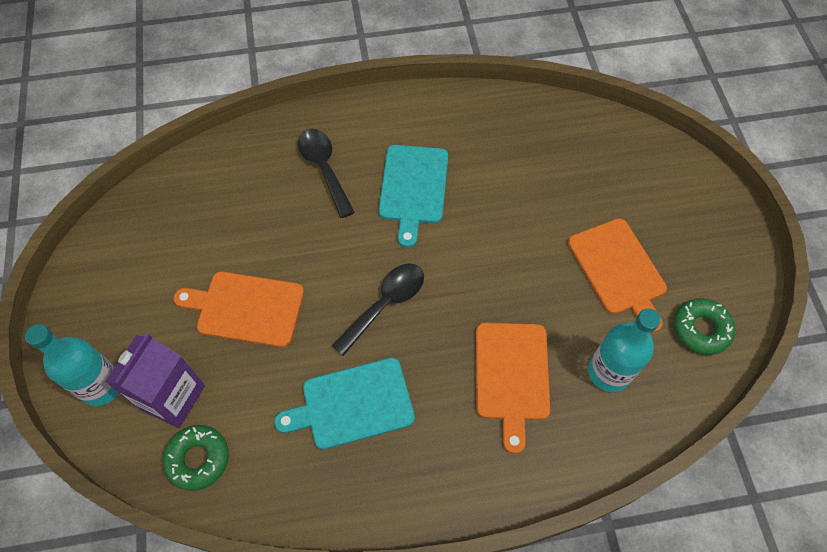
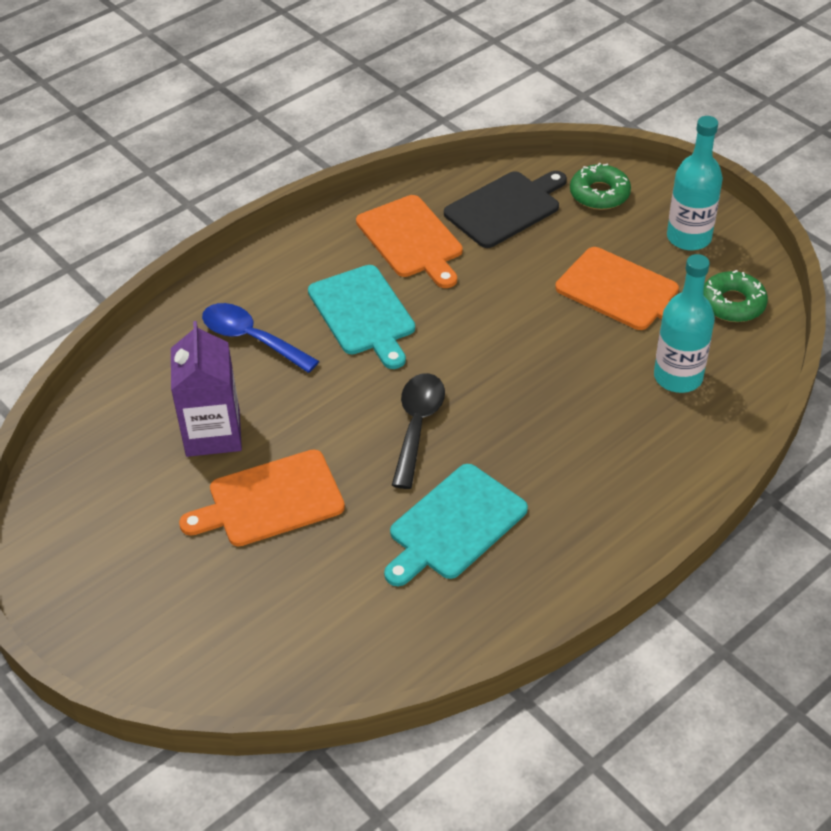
camera: 30 degrees left, 15 degrees down
turquoise bottle [25,324,119,406] -> turquoise bottle moved to [667,116,723,250]
purple carton [105,334,205,428] -> purple carton moved to [171,321,242,457]
green donut [163,425,229,491] -> green donut moved to [570,163,631,210]
black spoon [298,129,355,218] -> blue spoon [202,303,319,373]
orange cutting board [476,323,550,454] -> orange cutting board moved to [356,195,463,288]
none -> black cutting board [444,171,567,248]

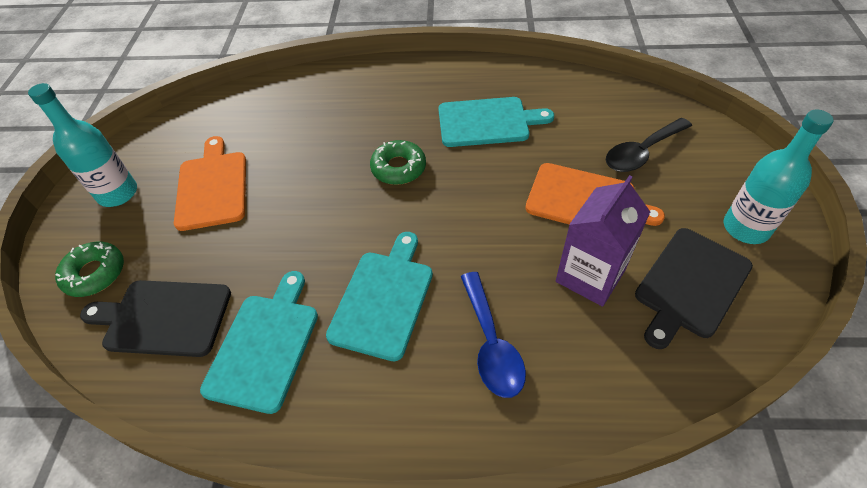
camera: 135 degrees left, 5 degrees up
orange cutting board [356,195,463,288] -> turquoise cutting board [200,271,318,414]
black spoon [392,373,445,489] -> black spoon moved to [606,118,692,172]
turquoise bottle [654,254,715,393] -> turquoise bottle moved to [724,110,834,244]
green donut [703,270,768,322] -> green donut moved to [370,140,426,185]
none -> black cutting board [635,228,753,349]

